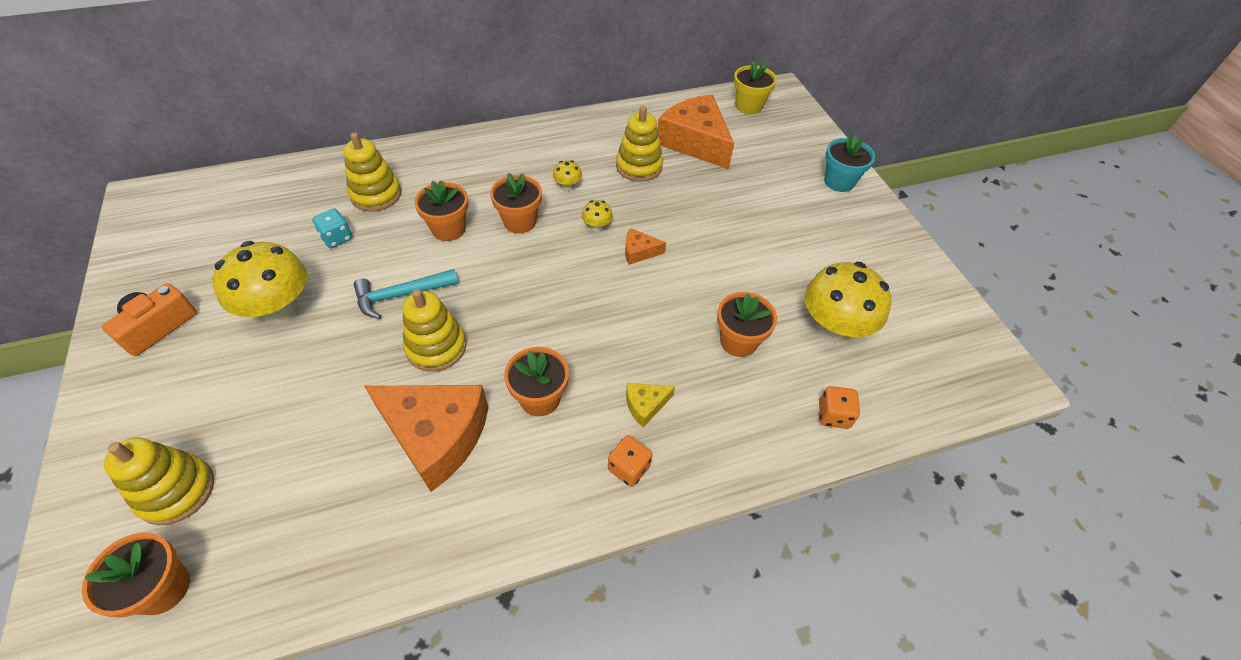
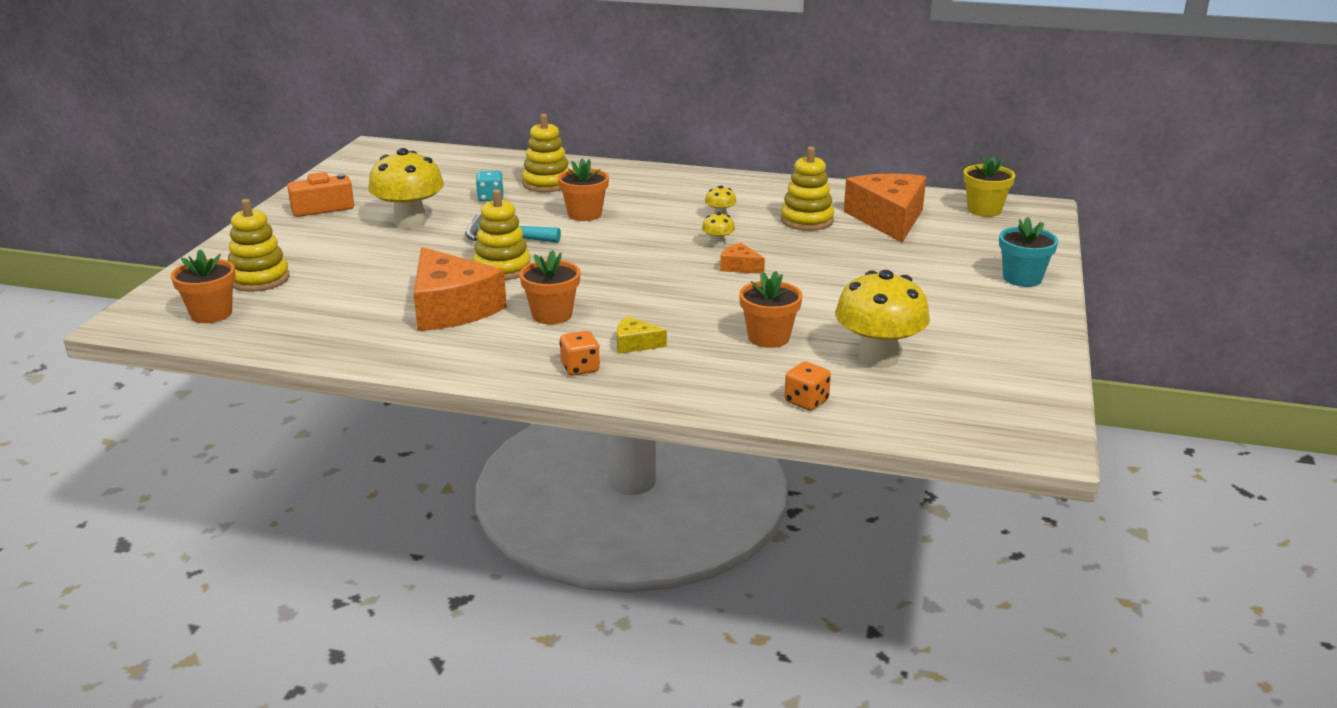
camera: 35 degrees right, 25 degrees down
orange flower pot [490,172,542,233] -> none

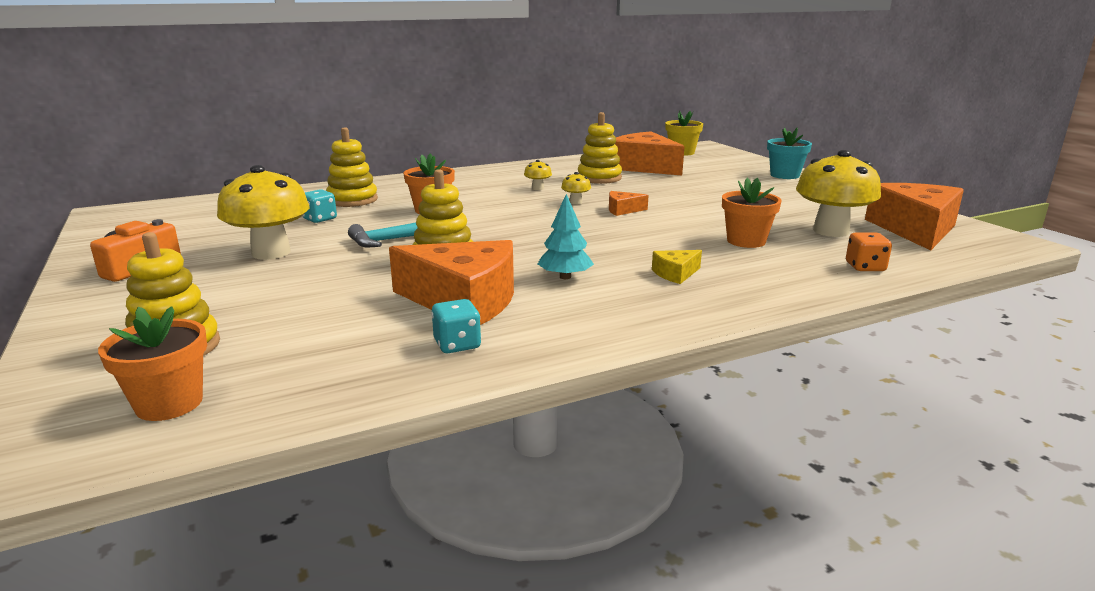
camera: 40 degrees left, 5 degrees down
orange flower pot [519,250,580,324] -> turquoise tree [538,194,594,279]
orange dice [560,331,600,376] -> none
none -> turquoise dice [431,299,481,353]
none -> orange cheese [865,183,964,250]

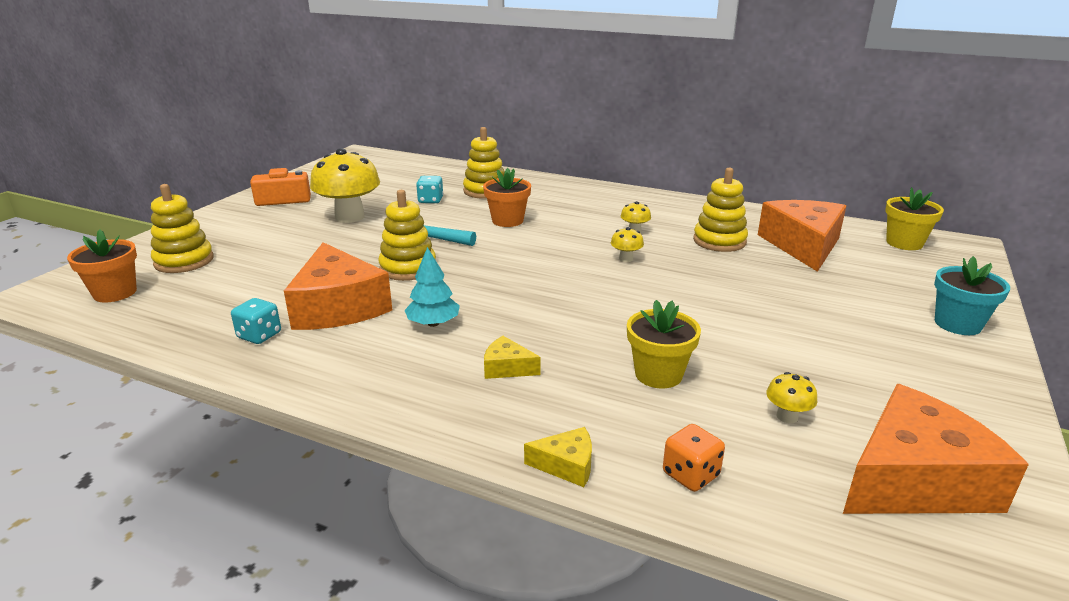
camera: 50 degrees right, 5 degrees up
orange cheese [609,191,648,216] -> none
orange flower pot [722,178,782,248] -> yellow flower pot [627,300,701,388]
yellow mushroom [796,150,881,237] -> yellow mushroom [766,372,817,423], size x0.43
none -> yellow cheese [524,427,592,487]

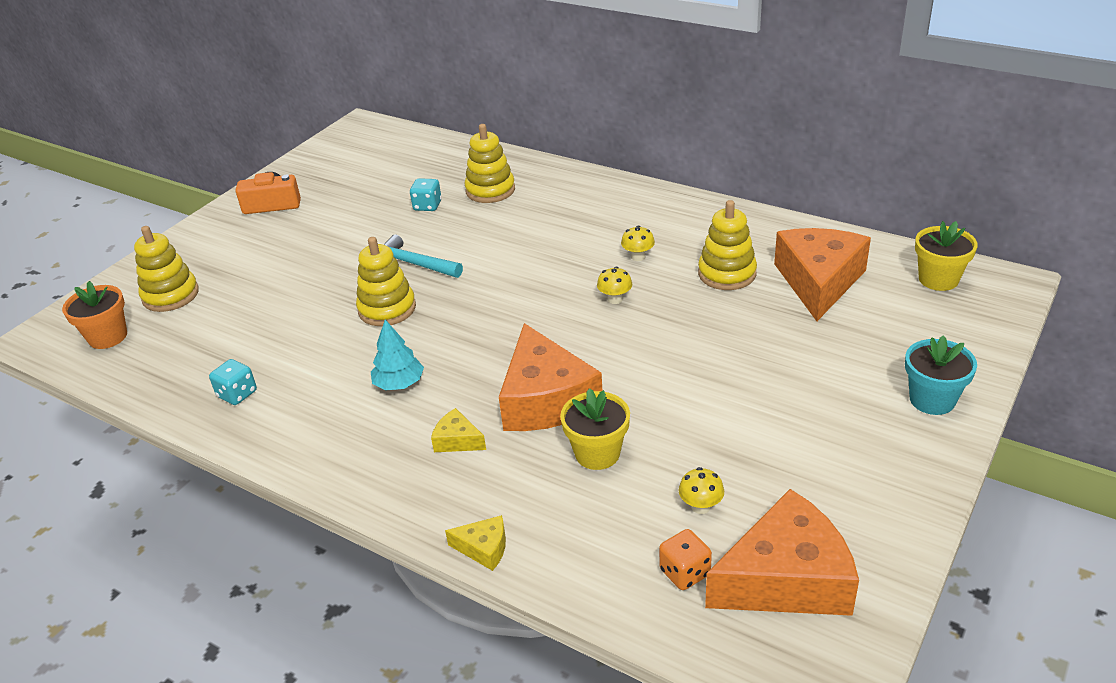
camera: 10 degrees right, 10 degrees up
orange cheese [284,242,392,330] -> orange cheese moved to [499,323,602,431]
yellow mushroom [310,148,380,223] -> none
orange flower pot [483,168,531,227] -> none
orange dice [663,424,725,492] -> orange dice moved to [659,529,712,590]

